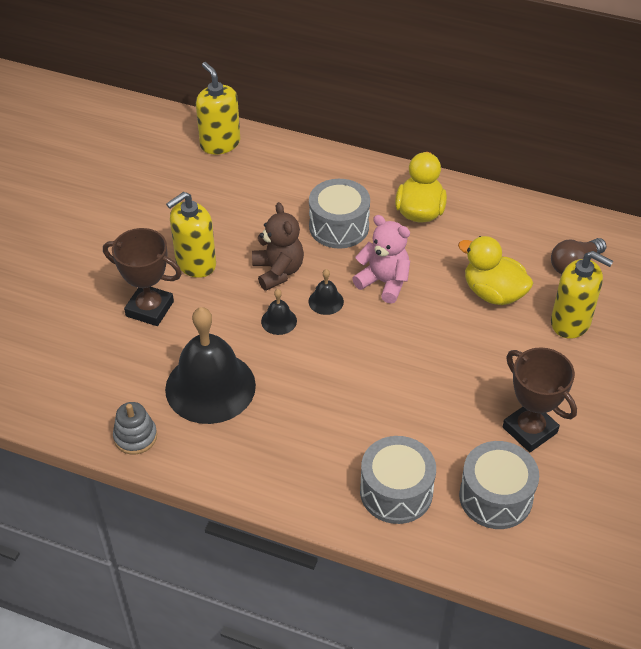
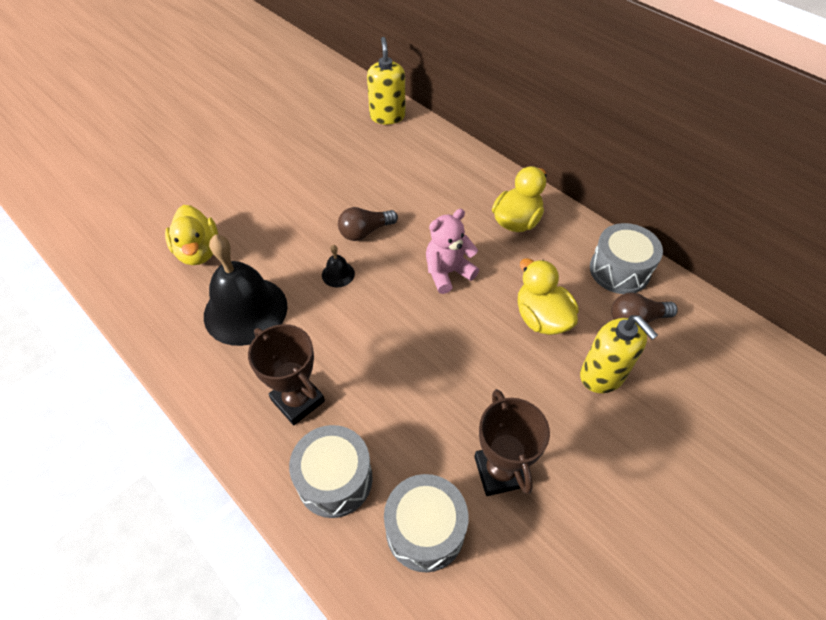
camera: 25 degrees right, 5 degrees up
brown trophy [103,228,182,326] -> brown trophy moved to [248,324,325,425]
grey stacking toy [113,402,157,454] -> none
yellow soap dispenser [166,192,216,278] -> none
brown teddy bear [252,202,304,291] -> brown light bulb [338,207,398,241]
grey drum [309,179,370,249] -> grey drum moved to [590,223,663,294]
black bell [309,269,344,315] -> none
pink teddy bear [352,215,410,304] -> pink teddy bear turned 90 degrees counterclockwise [426,209,479,294]
none -> yellow duck [165,205,218,265]

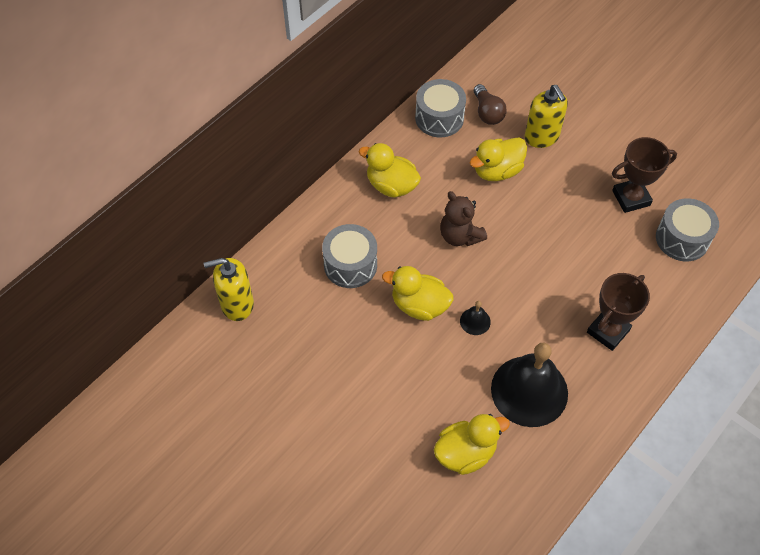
camera: 95 degrees left, 5 degrees up
grey drum [289,425,373,518] -> grey drum moved to [322,224,377,288]
brown light bulb [338,207,398,241] -> yellow duck [382,266,453,321]
pink teddy bear [426,209,479,294] -> brown teddy bear [440,191,487,246]
yellow soap dispenser [580,315,658,393] -> yellow soap dispenser turned 105 degrees clockwise [525,85,568,148]

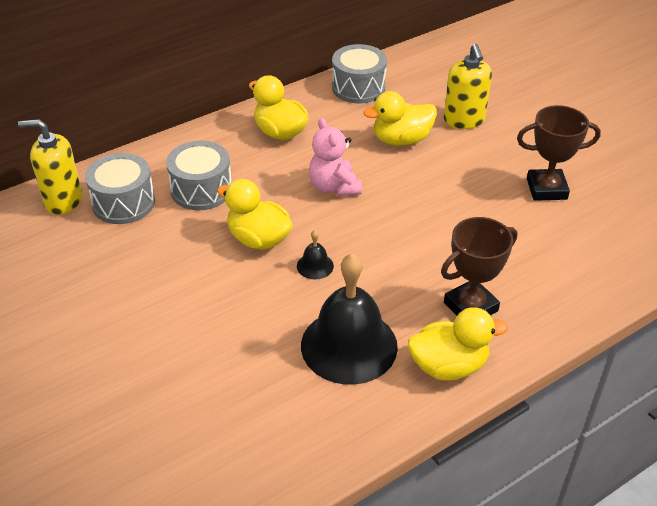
camera: 15 degrees right, 15 degrees down
yellow duck [434,414,510,475] -> yellow duck moved to [408,307,508,381]
brown teddy bear [440,191,487,246] -> pink teddy bear [309,118,362,196]
brown light bulb [474,84,507,125] -> none
grey drum [656,198,719,261] -> grey drum moved to [85,153,155,224]

